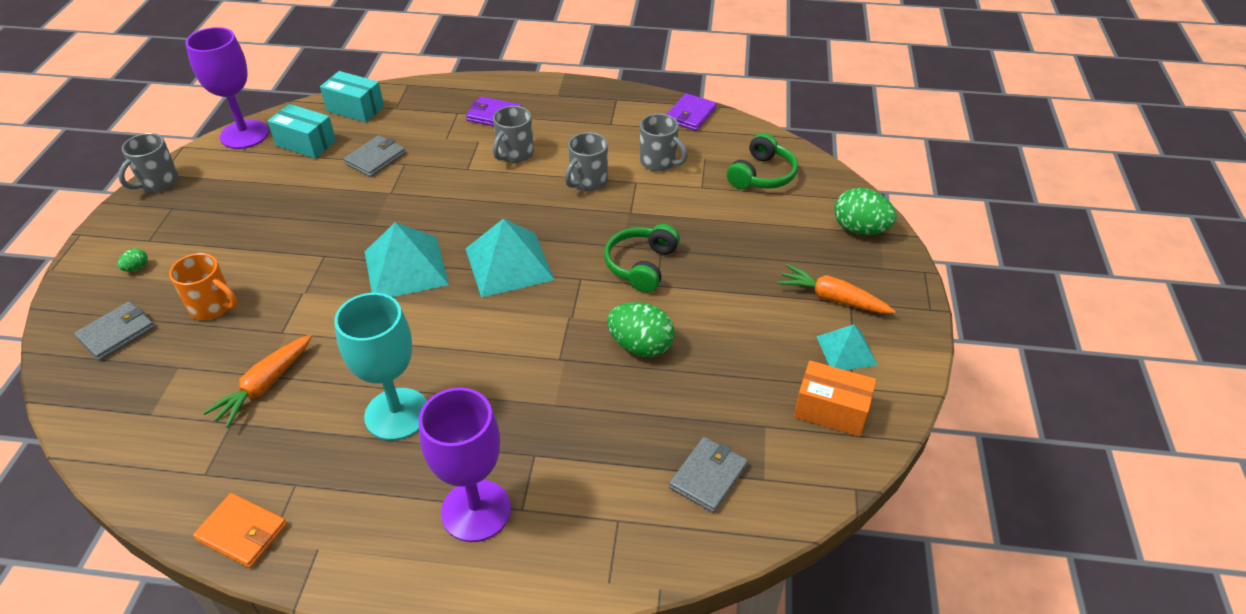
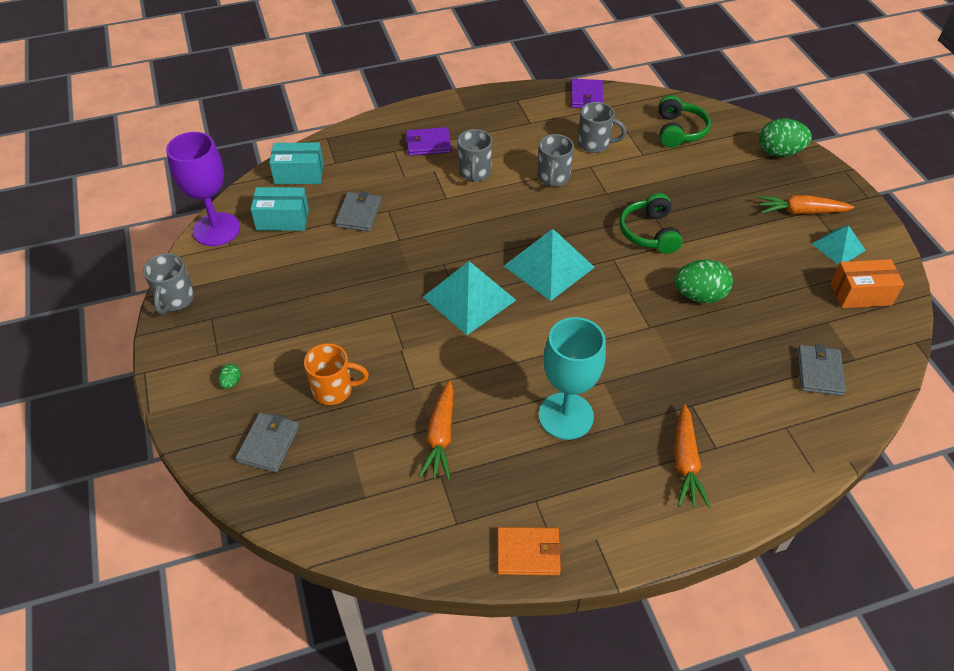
camera: 25 degrees left, 5 degrees up
purple goblet [419,388,511,542] -> orange carrot [674,404,711,508]

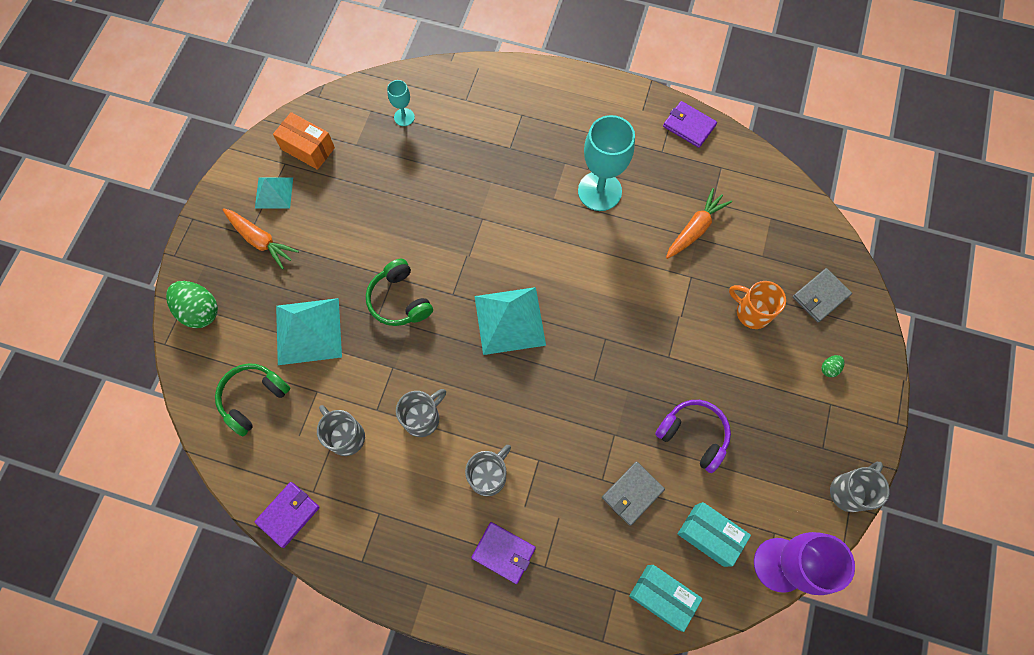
camera: 145 degrees left, 20 degrees up
turquoise pyramid [423,261,516,335] -> turquoise pyramid moved to [276,298,342,365]
orange wallet [497,527,562,575] -> purple wallet [663,101,717,148]
green headphones [619,193,683,254] -> green headphones turned 120 degrees clockwise [366,259,433,326]
green egg [674,260,733,303] -> none
orange carrot [674,404,711,508] -> none
grey wallet [797,344,846,396] -> turquoise goblet [387,80,415,126]
none -> purple headphones [655,400,731,473]

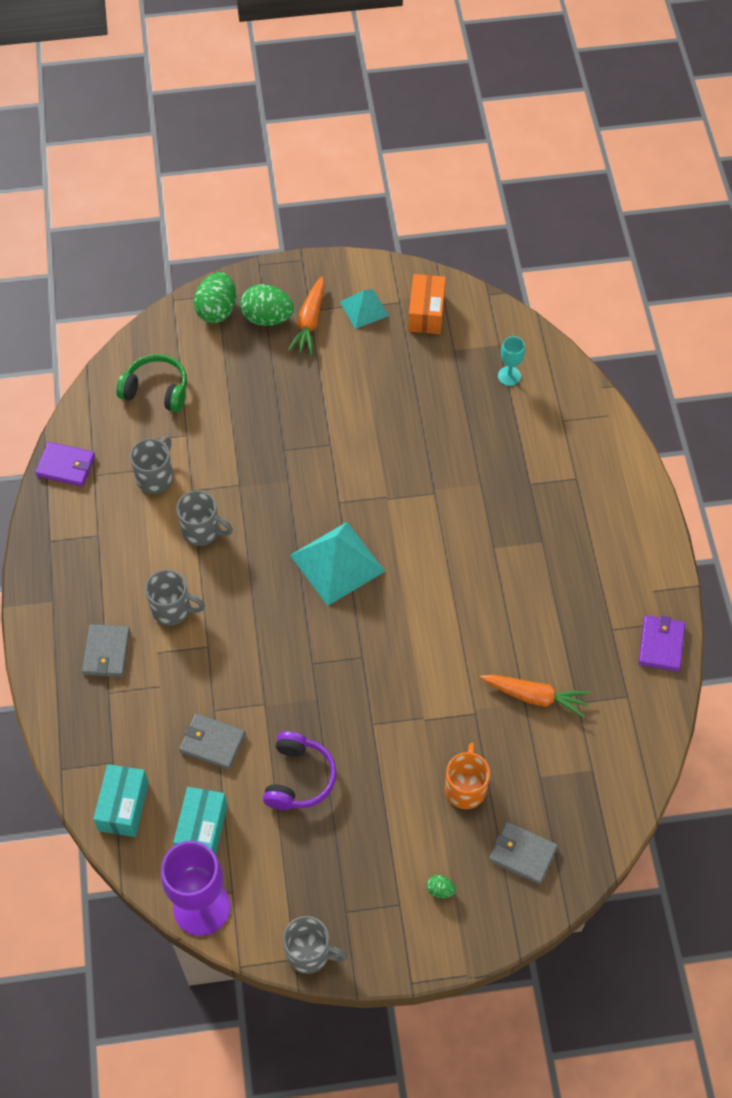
camera: 65 degrees right, 10 degrees down
turquoise pyramid [276,298,342,365] -> none
green headphones [366,259,433,326] -> none
purple wallet [471,522,536,584] -> grey wallet [82,624,130,677]
turquoise goblet [578,115,635,211] -> none
none -> green egg [240,284,294,326]

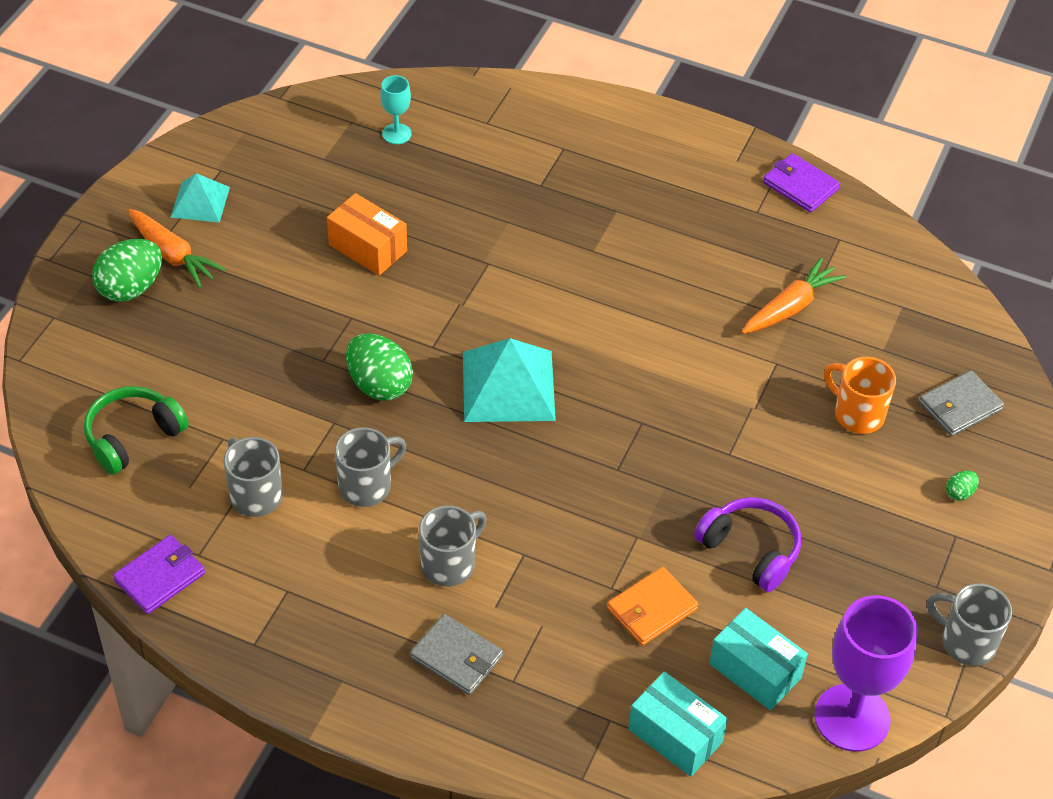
camera: 60 degrees left, 10 degrees down
grey wallet [179,713,246,770] -> orange wallet [607,567,698,645]
green egg [194,272,236,323] -> green egg moved to [346,334,413,401]
grey mug [283,916,348,974] -> grey mug turned 105 degrees counterclockwise [927,583,1012,666]
orange box [408,274,446,334] -> orange box moved to [327,193,407,275]

